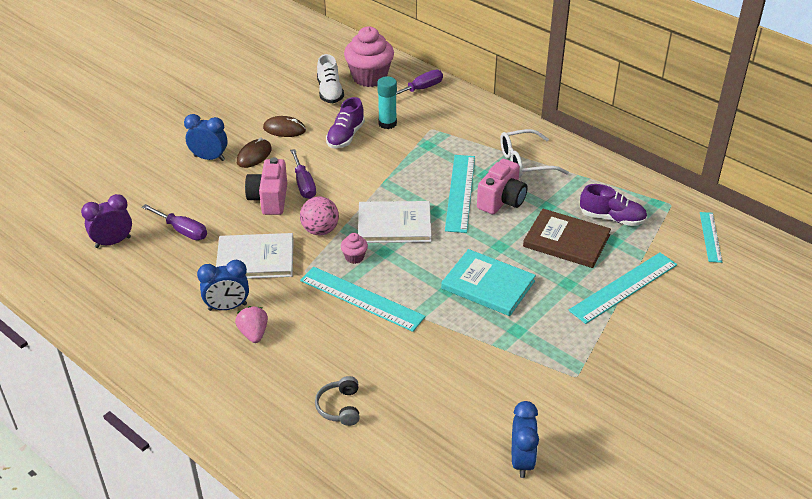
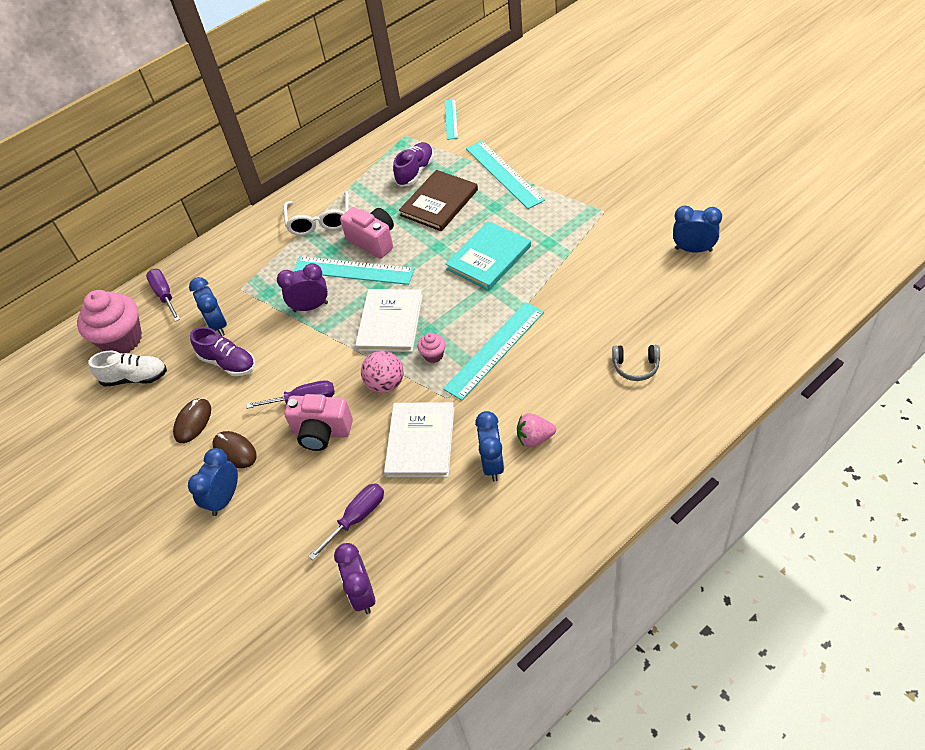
camera: 75 degrees left, 10 degrees up
turquoise glue stick [377,76,397,129] -> blue clock [189,277,227,336]
turquoise ruler [700,212,722,263] -> turquoise ruler turned 75 degrees clockwise [445,99,458,140]
none -> purple clock [277,263,328,312]

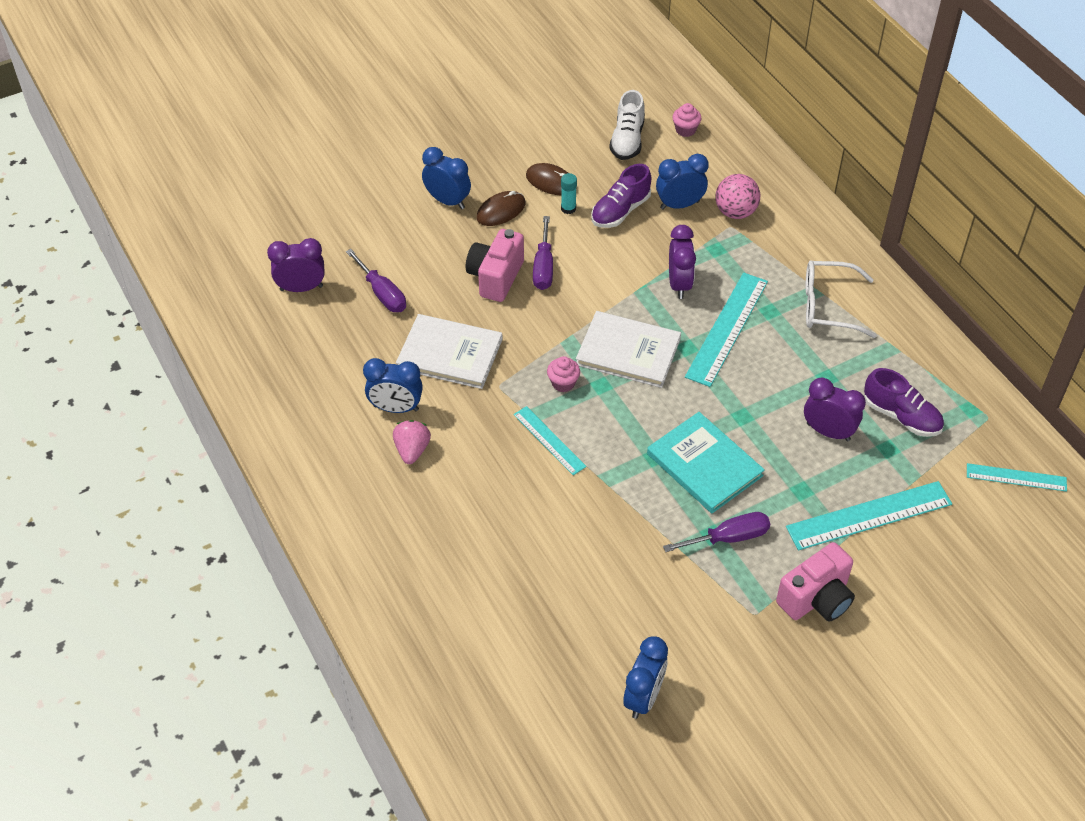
camera: 95 degrees right, 0 degrees up
pink cupcake [77,290,142,353] -> pink cupcake [673,103,702,137], size x0.45
purple screwdriver [146,269,180,322] -> purple screwdriver moved to [663,512,770,552]
pink camera [340,207,394,259] -> pink camera moved to [776,542,855,622]
pink ball [361,351,404,393] -> pink ball moved to [715,174,760,219]
brown book [399,170,478,231] -> purple clock [804,378,866,441]
turquoise ruler [443,302,544,401] -> turquoise ruler [513,406,587,475], size x0.59
grey headphones [612,345,660,381] -> none
none -> turquoise glue stick [561,173,577,214]

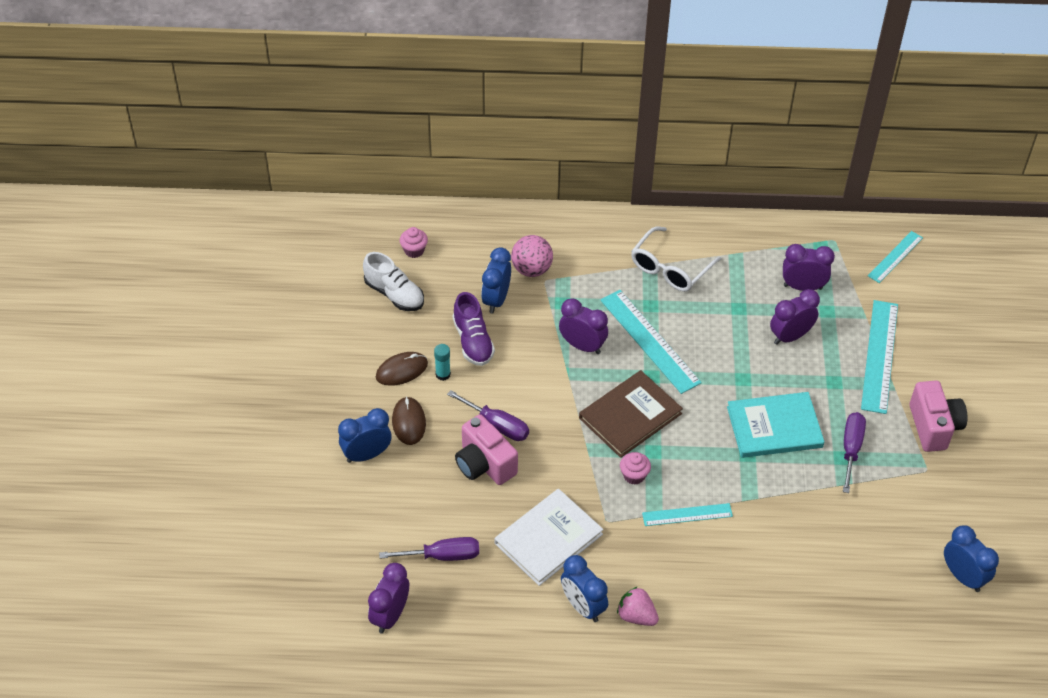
camera: 60 degrees left, 0 degrees up
blue clock [363,358,423,413] -> blue clock turned 105 degrees clockwise [561,555,608,622]
white book [576,311,681,388] -> brown book [579,370,683,458]
purple shoe [864,368,944,437] -> purple clock [783,244,835,291]

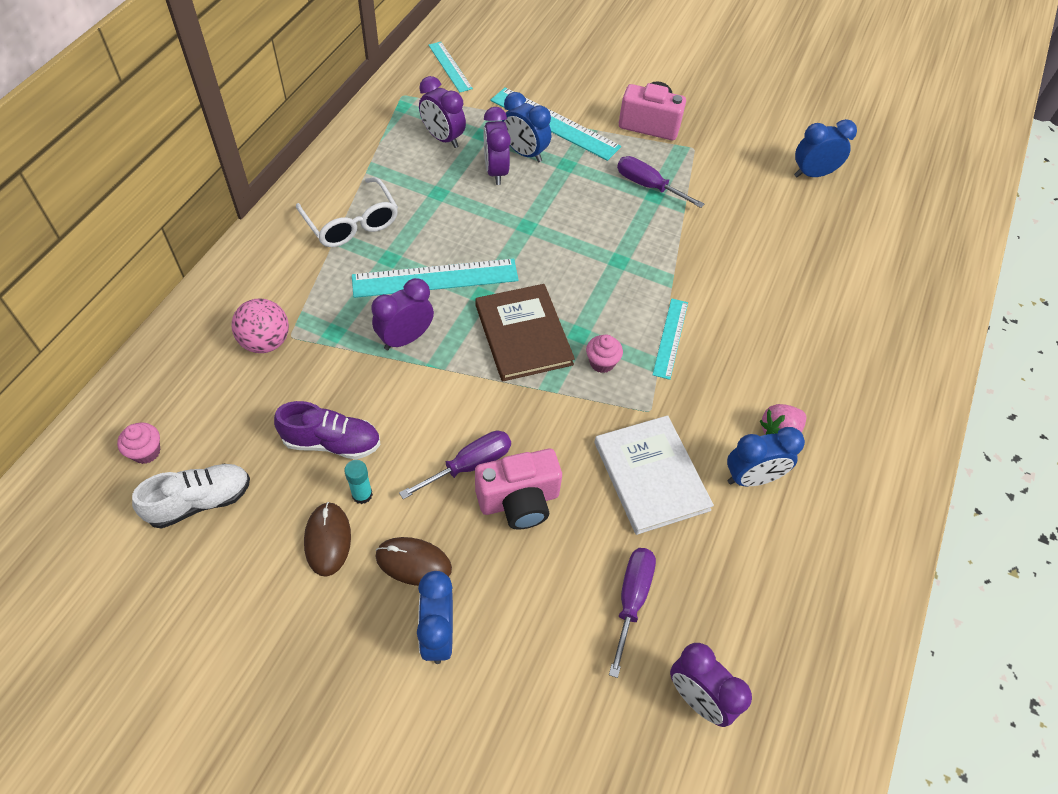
camera: 70 degrees left, 5 degrees up
blue clock [481,247,511,314] -> blue clock moved to [502,92,551,162]
turquoise book [727,392,824,458] -> none
purple clock [783,244,835,291] -> purple clock turned 75 degrees counterclockwise [419,76,466,148]

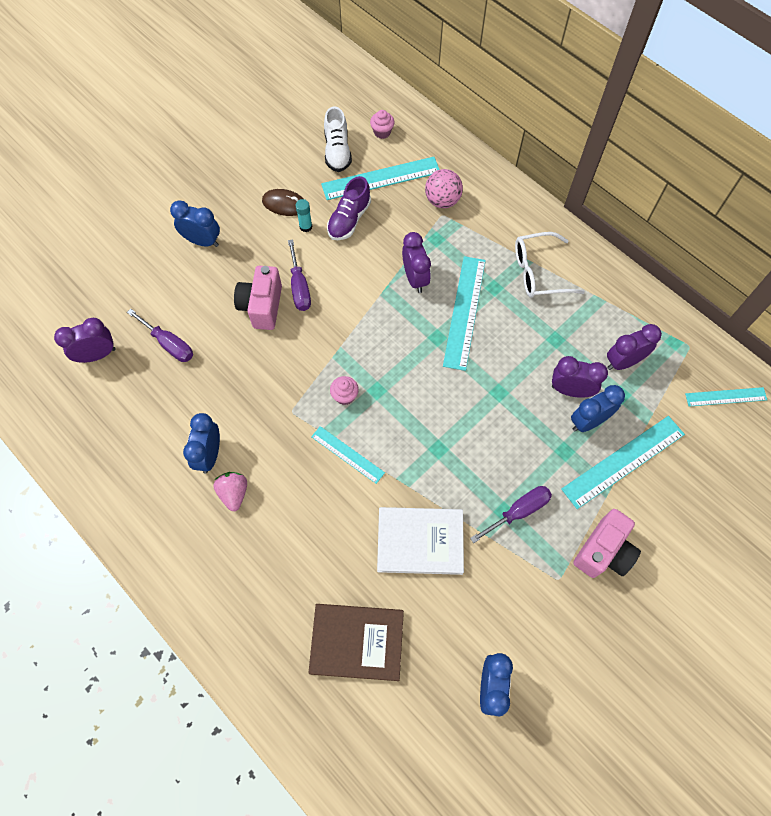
camera: 115 degrees right, 10 degrees up
brown mouse [375,537,452,586] -> none
brown book [475,284,575,381] -> brown book moved to [308,604,404,681]
white book [594,415,714,535] -> white book moved to [377,507,464,575]
none -> turquoise ruler [321,157,440,200]

